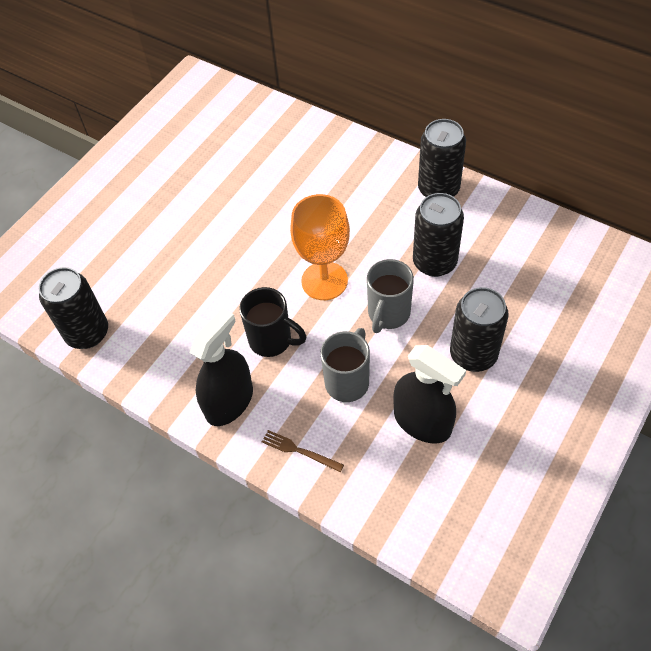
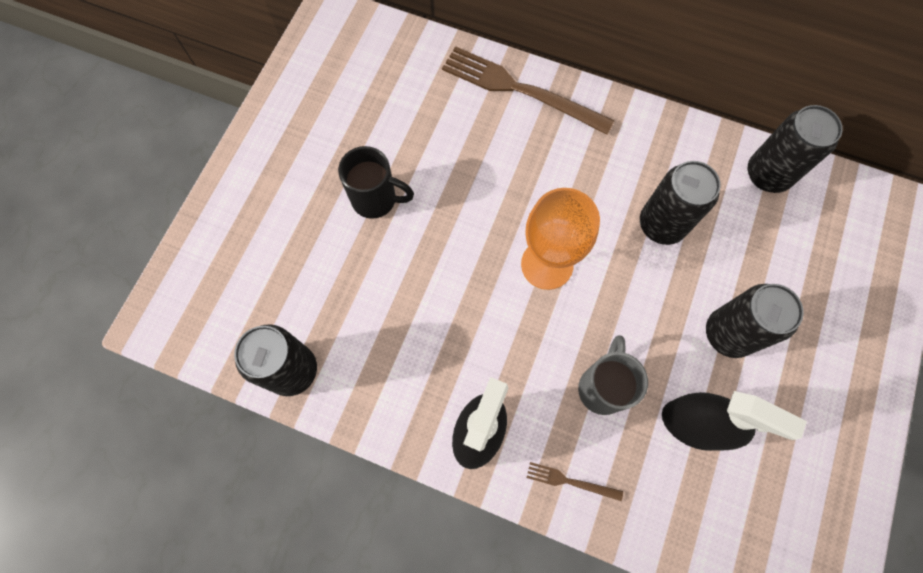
camera: 15 degrees left, 15 degrees up
black mug [239,287,306,357] -> black mug moved to [338,146,414,219]
grey mug [367,259,414,333] -> none
black can [418,119,466,197] -> black can moved to [748,105,843,193]
none -> brown fork [442,46,615,135]

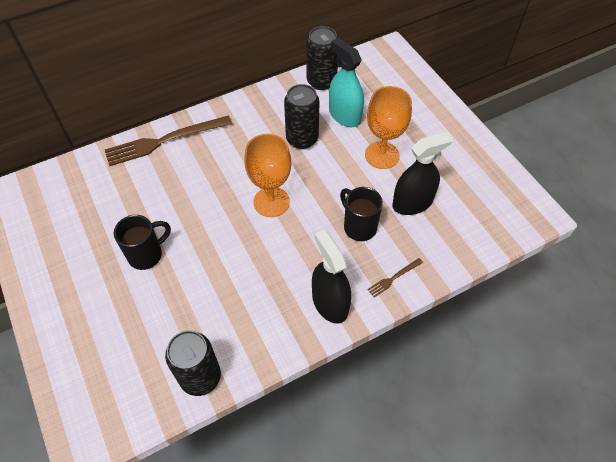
camera: 50 degrees left, 15 degrees down
grey mug [578,335,648,415] -> black mug [340,187,383,241]
black can [706,284,804,358] -> orange goblet [365,86,412,169]
none -> turquoise spray bottle [329,37,364,127]

